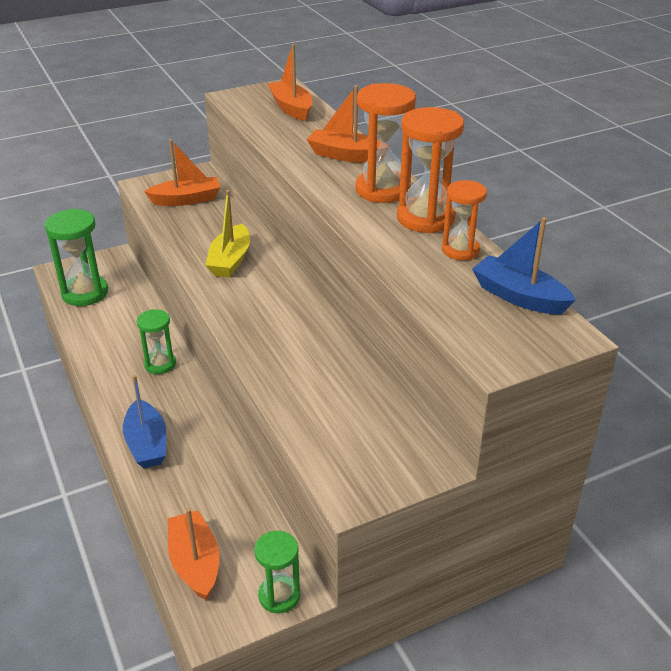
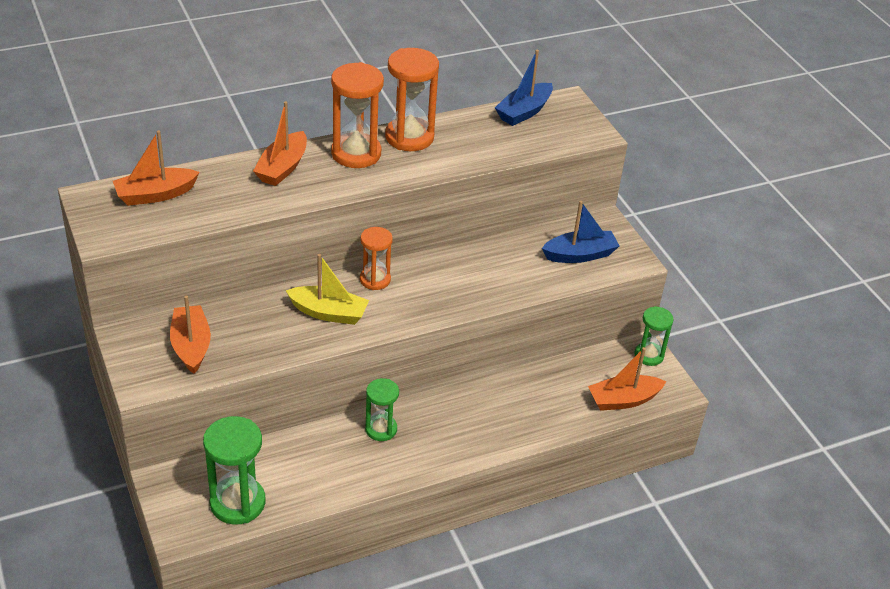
camera: 90 degrees left, 5 degrees up
blue boat [123,375,166,468] -> blue boat moved to [542,201,620,263]
orange hourglass [442,180,487,260] -> orange hourglass moved to [360,227,393,290]

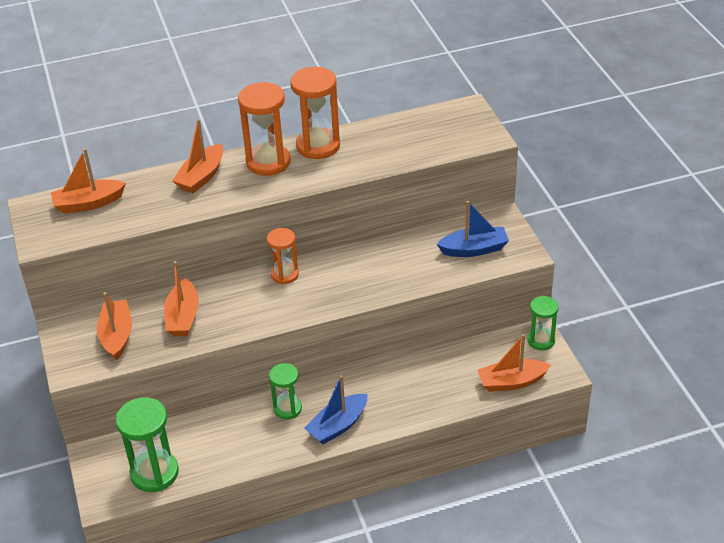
camera: 10 degrees right, 0 degrees up
yellow boat [286,254,369,325] -> none
blue boat [495,50,553,126] -> blue boat moved to [304,375,367,444]
none -> orange boat [164,261,199,336]

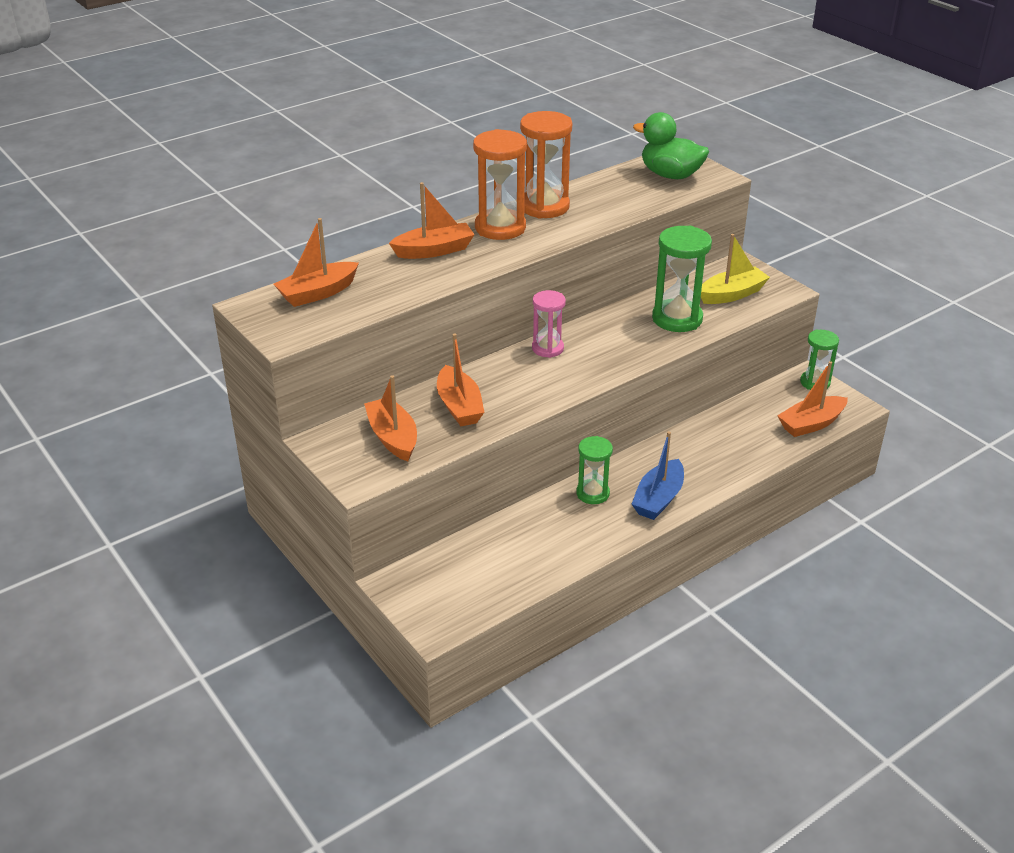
camera: 20 degrees left, 5 degrees down
green hourglass [116,397,179,492] -> green hourglass moved to [652,226,712,332]
orange boat [172,119,223,193] -> orange boat turned 120 degrees counterclockwise [389,182,475,259]
orange hourglass [267,228,299,284] -> pink hourglass [532,290,566,358]
blue boat [437,201,509,257] -> yellow boat [701,234,770,304]
none -> green duck [633,112,709,179]

